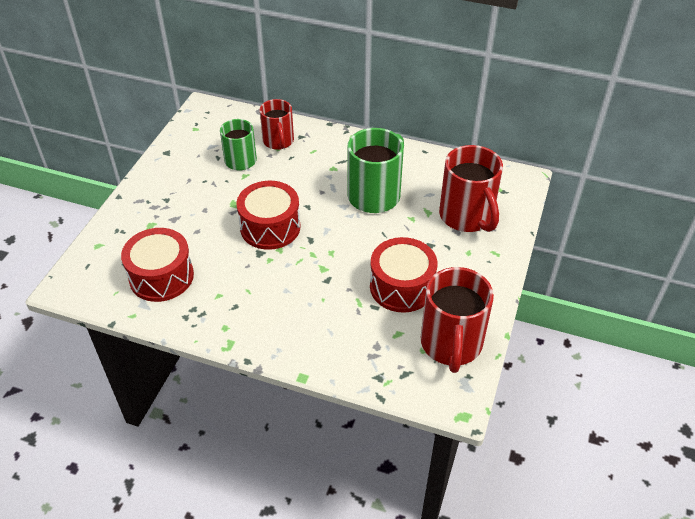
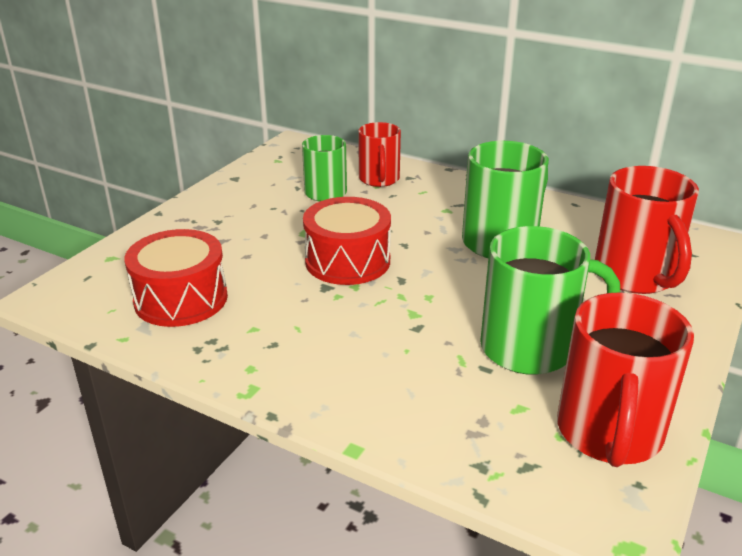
camera: 10 degrees right, 15 degrees down
red drum [370,237,437,313] -> green mug [480,226,620,375]

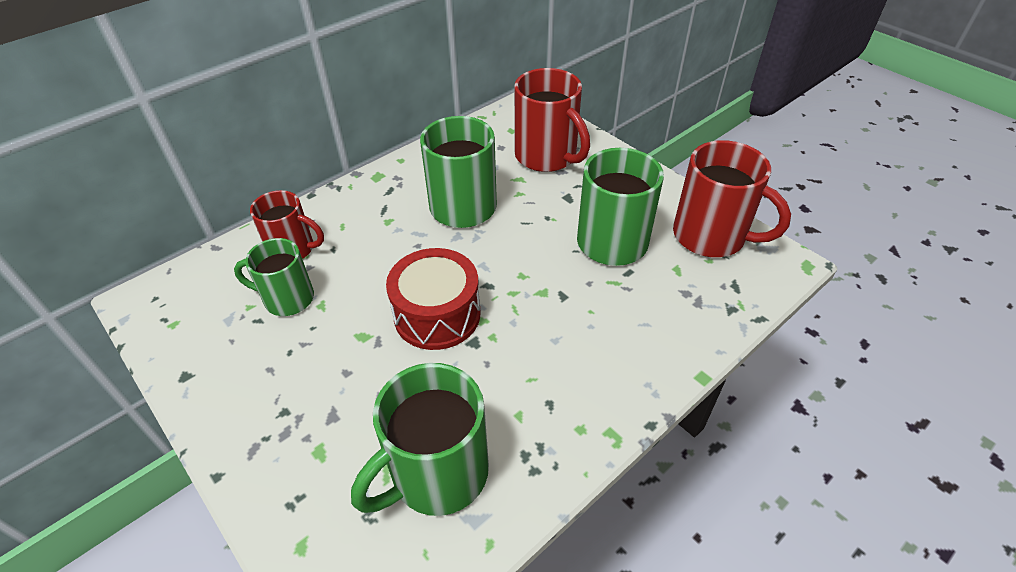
camera: 70 degrees left, 15 degrees up
red drum [124,229,228,327] -> green mug [351,363,489,516]
red mug [595,166,699,294] -> red mug turned 45 degrees clockwise [514,68,590,172]

